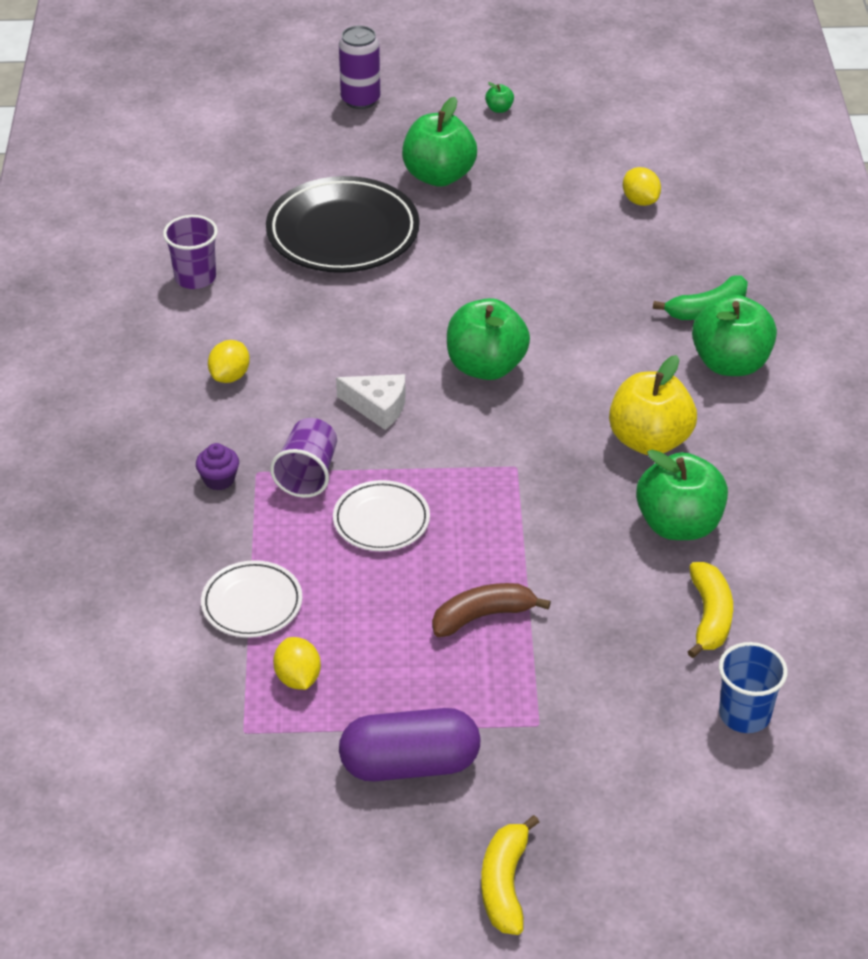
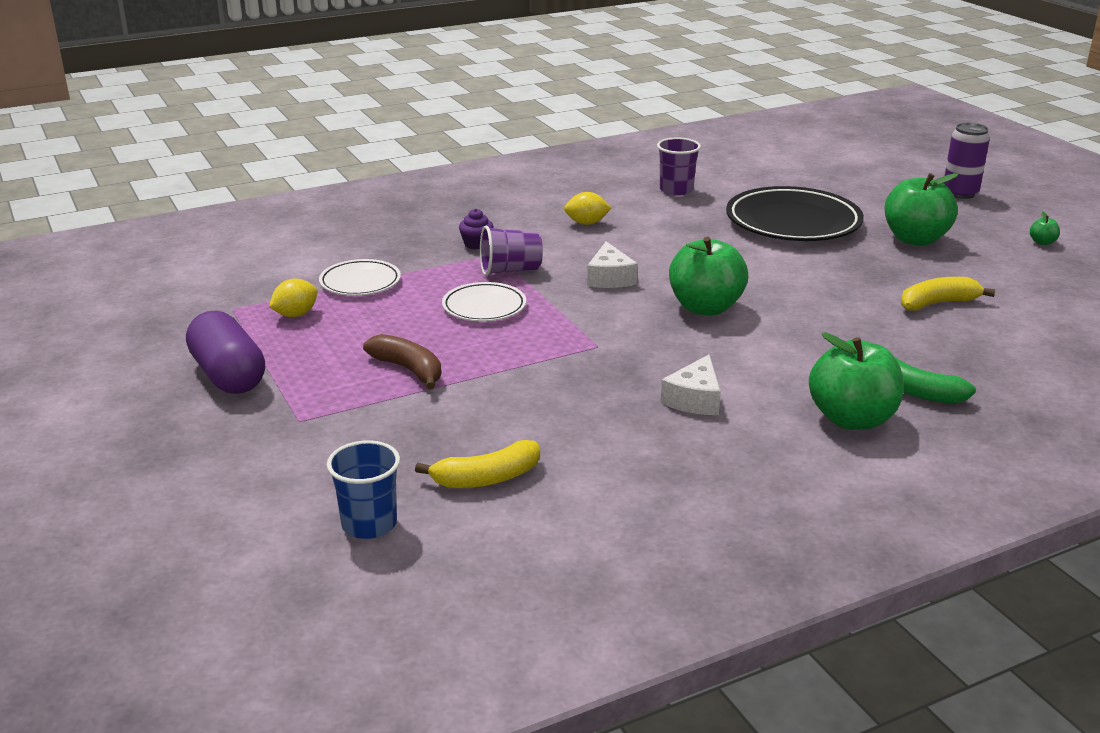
camera: 65 degrees right, 15 degrees down
yellow banana [481,815,539,935] -> yellow banana moved to [901,277,995,311]
yellow apple [609,355,697,455] -> white cheese [660,354,721,415]
yellow lemon [623,167,661,206] -> none
green apple [636,450,728,540] -> none

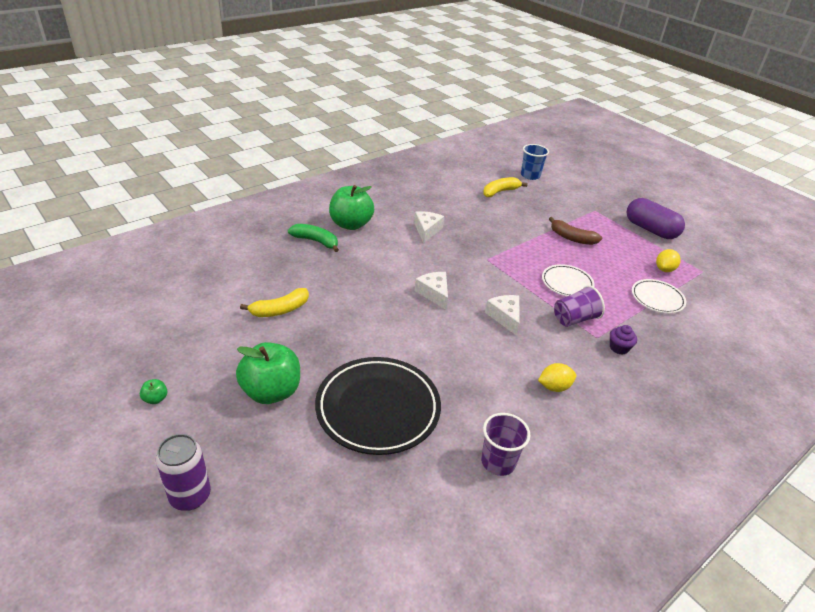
camera: 165 degrees right, 10 degrees up
green apple [669,237,748,315] -> white cheese [415,272,448,310]

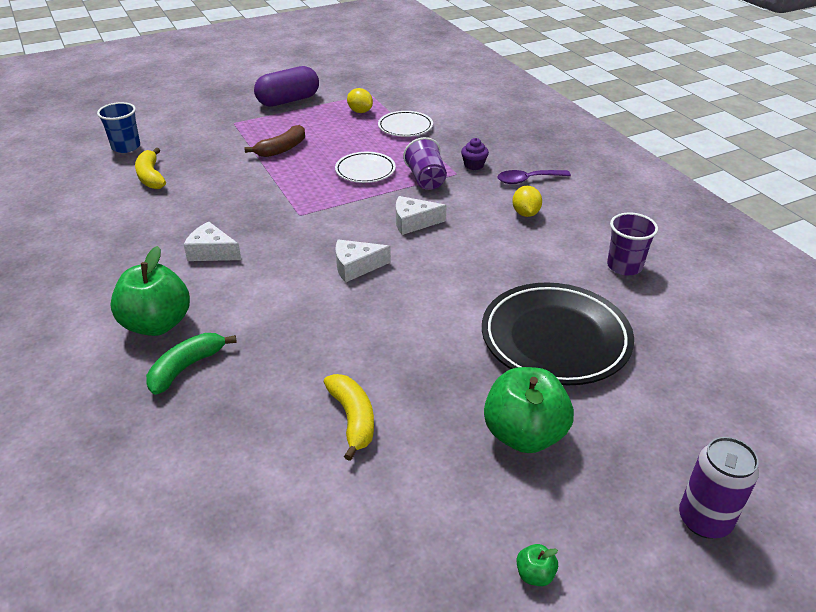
camera: 75 degrees left, 0 degrees up
none -> purple spoon [497,170,571,184]

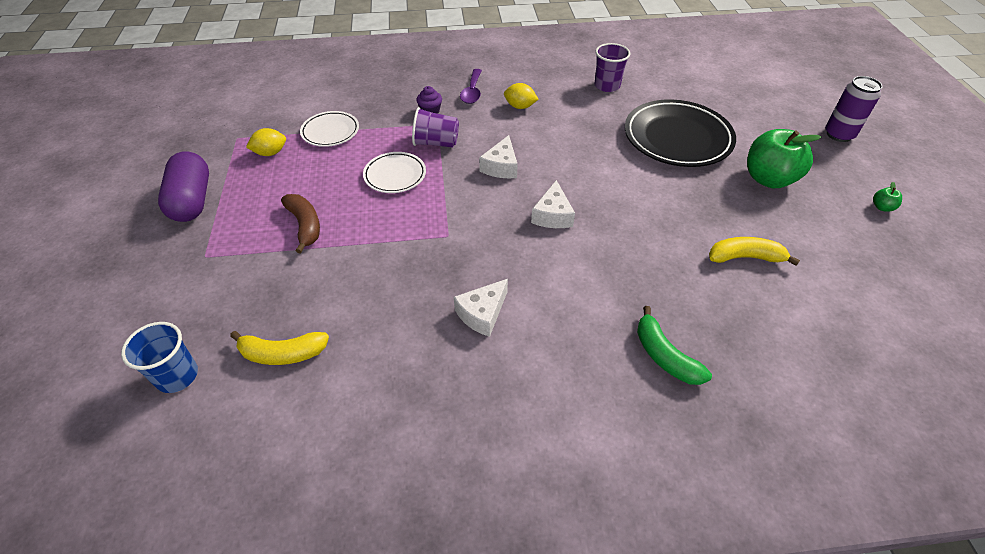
camera: 70 degrees left, 10 degrees up
green apple [110,246,190,336] -> none

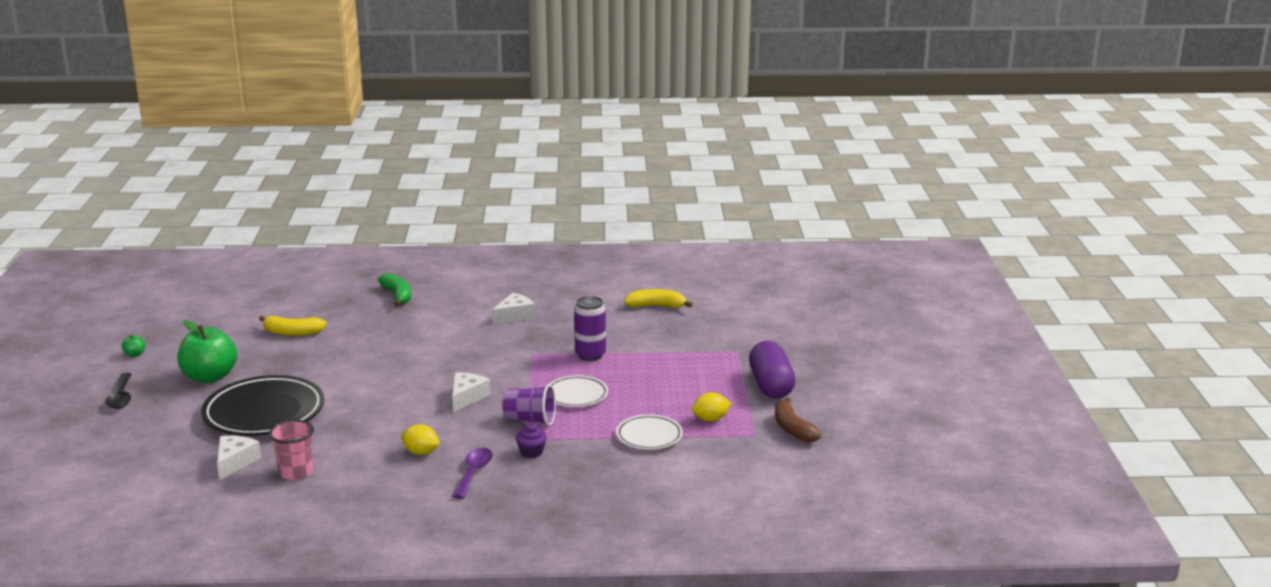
camera: 175 degrees left, 25 degrees down
blue cup [121,322,198,393] -> none
brown banana [281,194,320,254] -> brown banana moved to [775,397,821,442]
white cheese [531,180,575,228] -> white cheese moved to [217,436,261,480]
purple cup [595,43,630,92] -> pink cup [269,420,314,480]
purple can [825,76,882,142] -> purple can moved to [574,296,606,361]
none -> black spoon [106,373,131,409]

